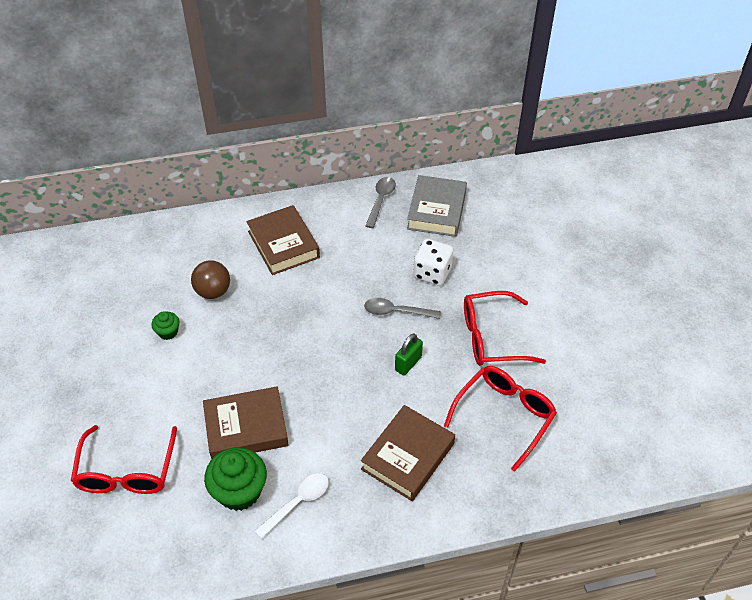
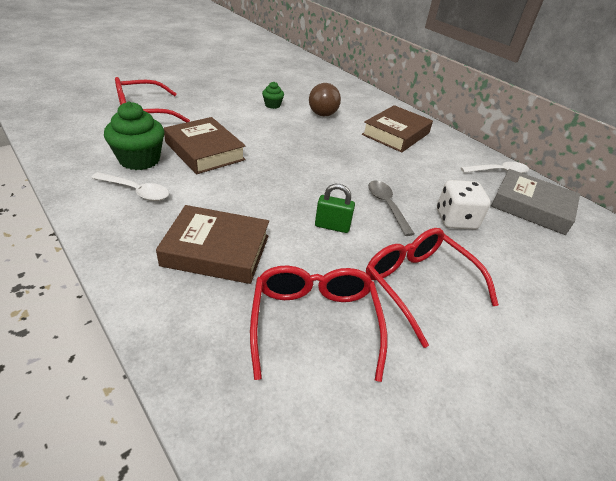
camera: 60 degrees right, 10 degrees down
grey spoon [365,177,396,228] -> white spoon [461,162,529,173]
grey book [407,175,467,237] -> grey book turned 45 degrees clockwise [491,169,580,235]
red glasses [444,366,557,472] -> red glasses turned 105 degrees counterclockwise [250,265,387,382]

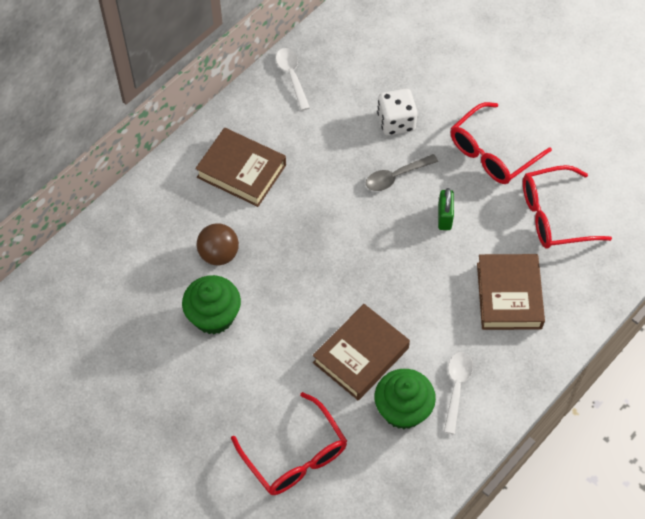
camera: 95 degrees left, 20 degrees up
green cupcake [262,82,284,109] -> green cupcake [182,275,241,334], size x1.94
grey book [491,169,580,235] -> none

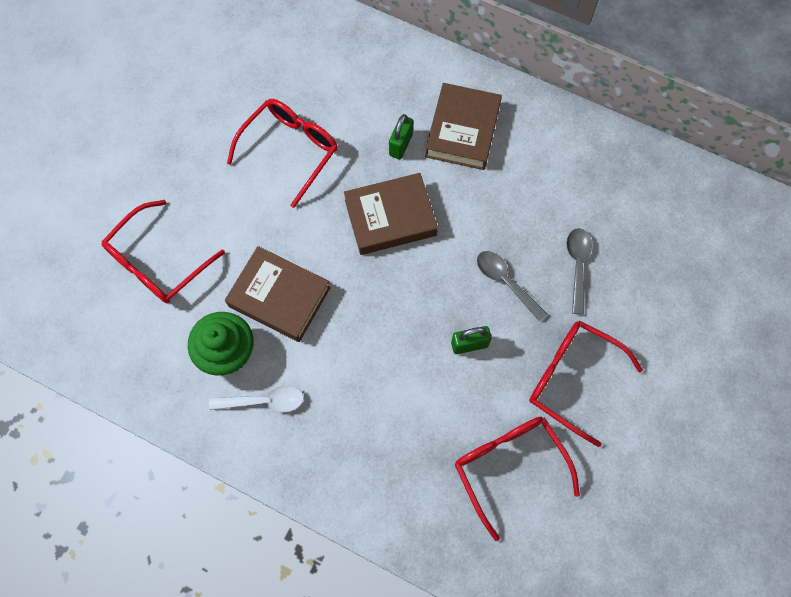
camera: 75 degrees right, 10 degrees up
green cupcake [182,275,241,334] -> red glasses [227,99,338,208]
brown ball [197,223,239,265] -> none
white spoon [276,48,310,111] -> none
white dice [377,89,417,136] -> grey spoon [567,228,592,314]
brown book [477,254,545,330] -> brown book moved to [344,173,438,255]
none -> green padlock [389,114,413,159]

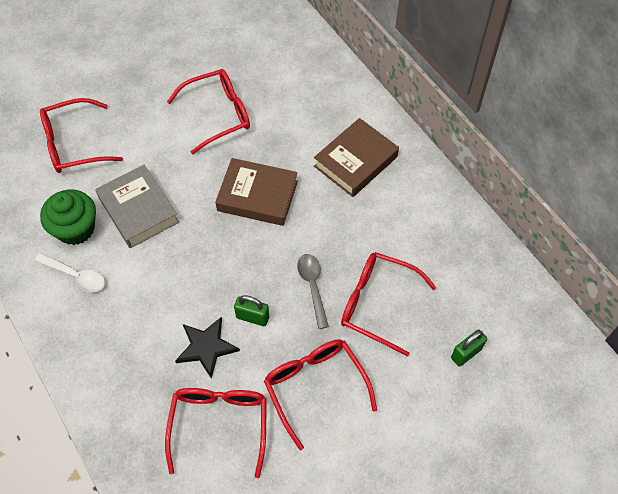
camera: 30 degrees right, 10 degrees down
brown book [225,246,331,342] -> grey book [96,165,179,248]
green padlock [389,114,413,159] -> green padlock moved to [451,329,487,367]
grey spoon [567,228,592,314] -> red glasses [341,252,437,356]
none -> black star [175,317,240,379]

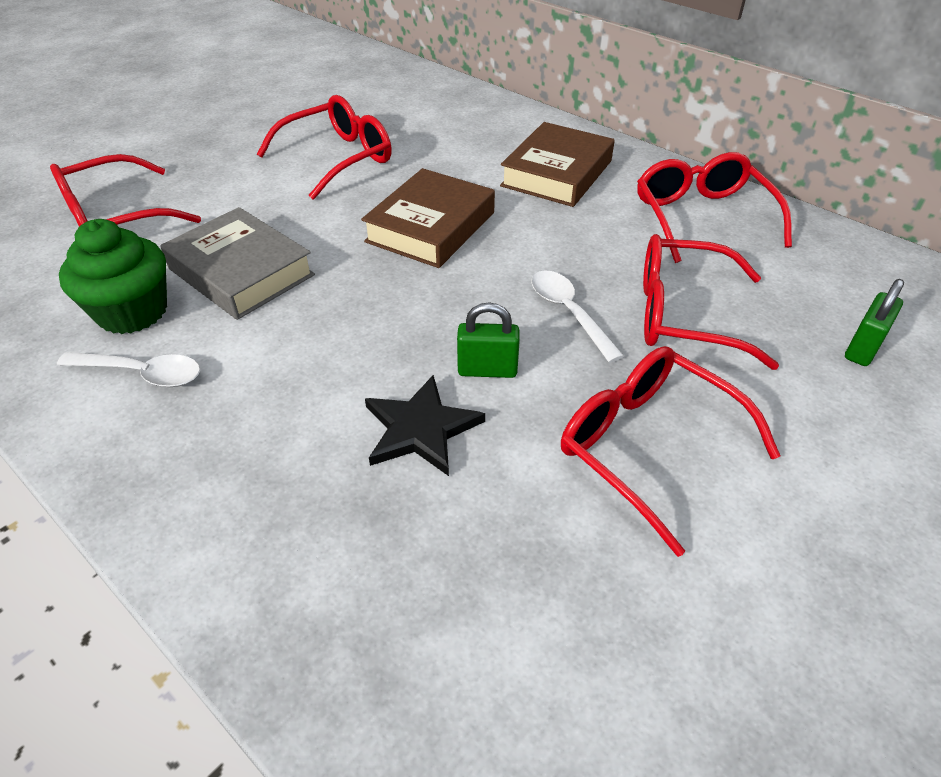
camera: 15 degrees left, 15 degrees down
red glasses [165,388,267,478] -> red glasses moved to [637,152,792,263]
brown book [215,158,298,226] -> brown book turned 60 degrees counterclockwise [361,168,495,268]
grey spoon [297,254,329,329] -> white spoon [531,271,624,363]

